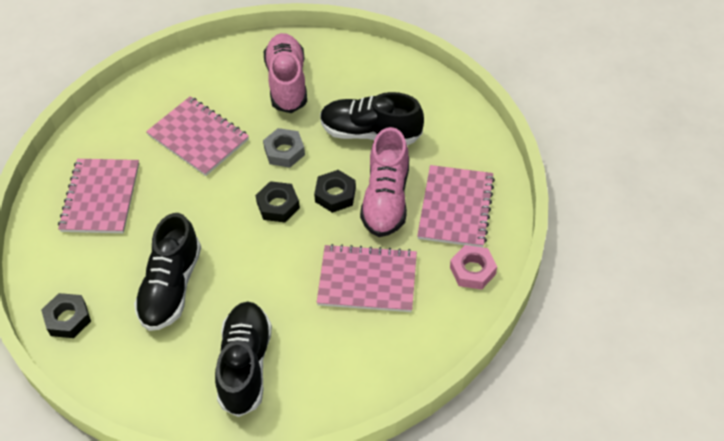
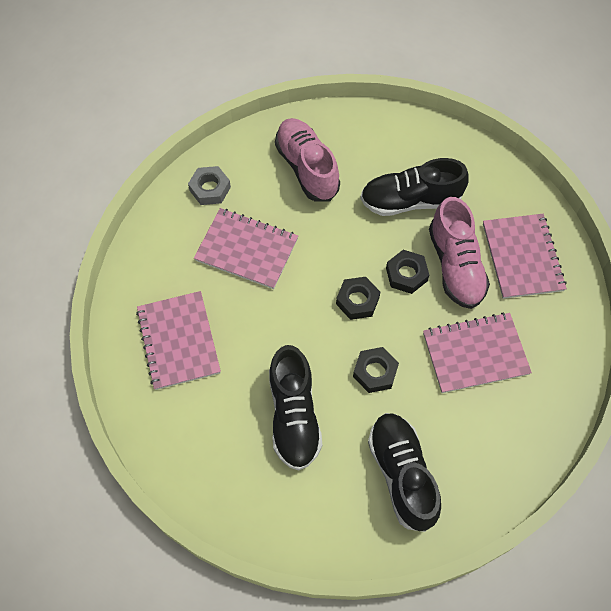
camera: 20 degrees left, 10 degrees up
black nut [41,293,91,338] -> black nut moved to [353,347,399,393]
grey nut [263,128,305,167] -> grey nut moved to [188,166,231,205]
pink nut [450,245,497,290] -> none

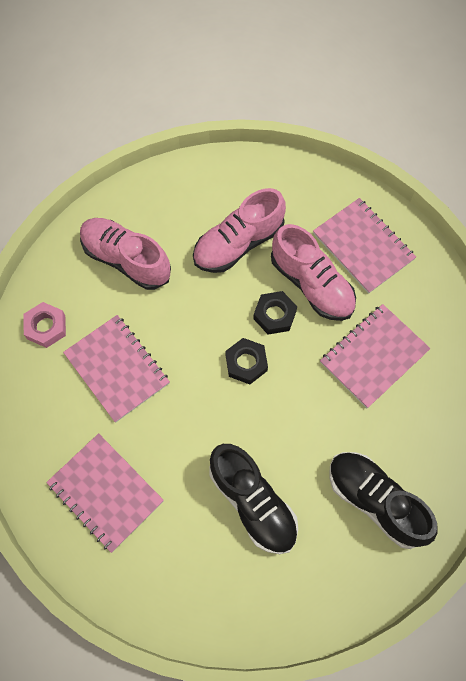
camera: 30 degrees left, 5 degrees up
grey nut [188,166,231,205] -> pink nut [24,302,66,348]
pink notebook [194,208,298,289] -> pink notebook turned 60 degrees clockwise [63,315,170,422]
black nut [353,347,399,393] -> none
black shoe [360,158,469,216] -> pink shoe [193,188,286,273]

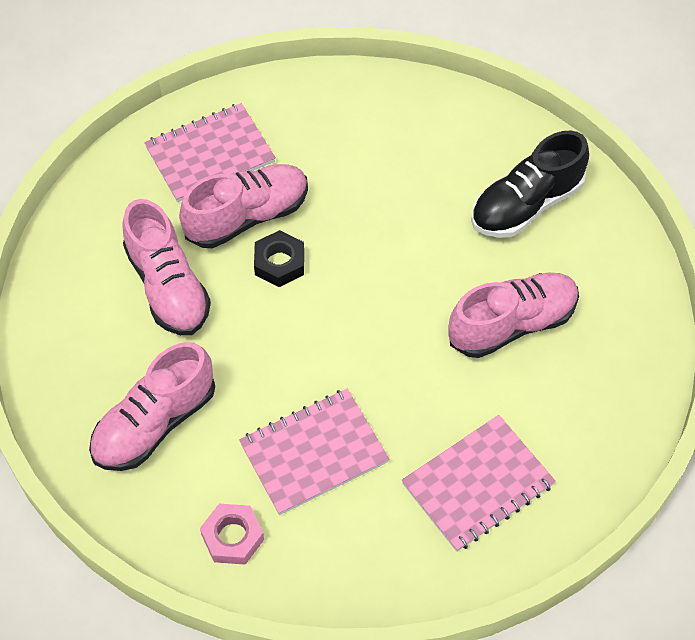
camera: 80 degrees left, 10 degrees down
black shoe [209,444,298,554] -> pink shoe [448,273,579,358]
black nut [225,338,268,384] -> none
pink notebook [320,304,431,408] -> none

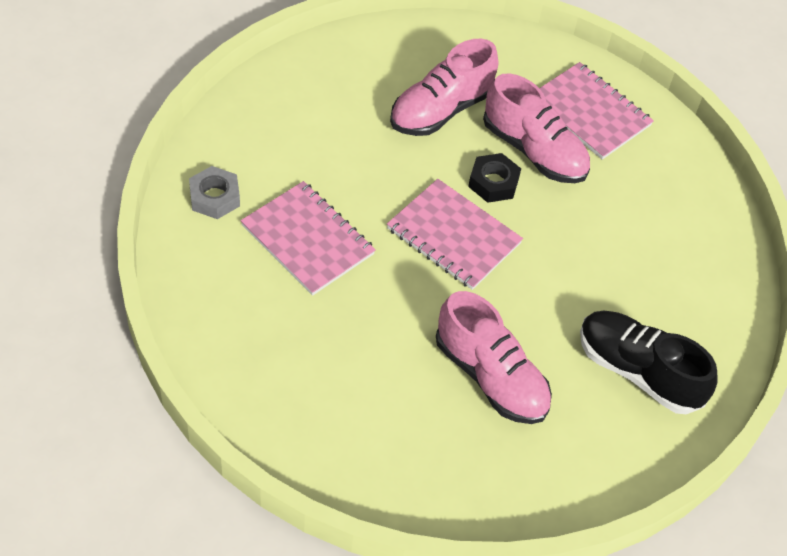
camera: 70 degrees right, 5 degrees down
pink shoe [89,342,215,471] -> none
pink nut [200,504,264,565] -> grey nut [189,166,240,219]
pink notebook [402,415,556,552] -> pink notebook moved to [387,179,523,290]

